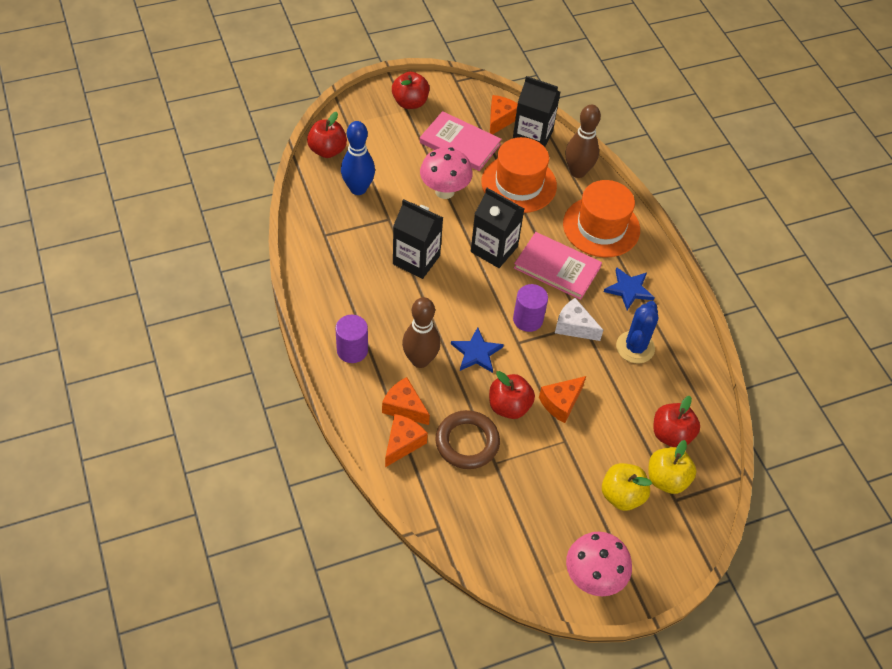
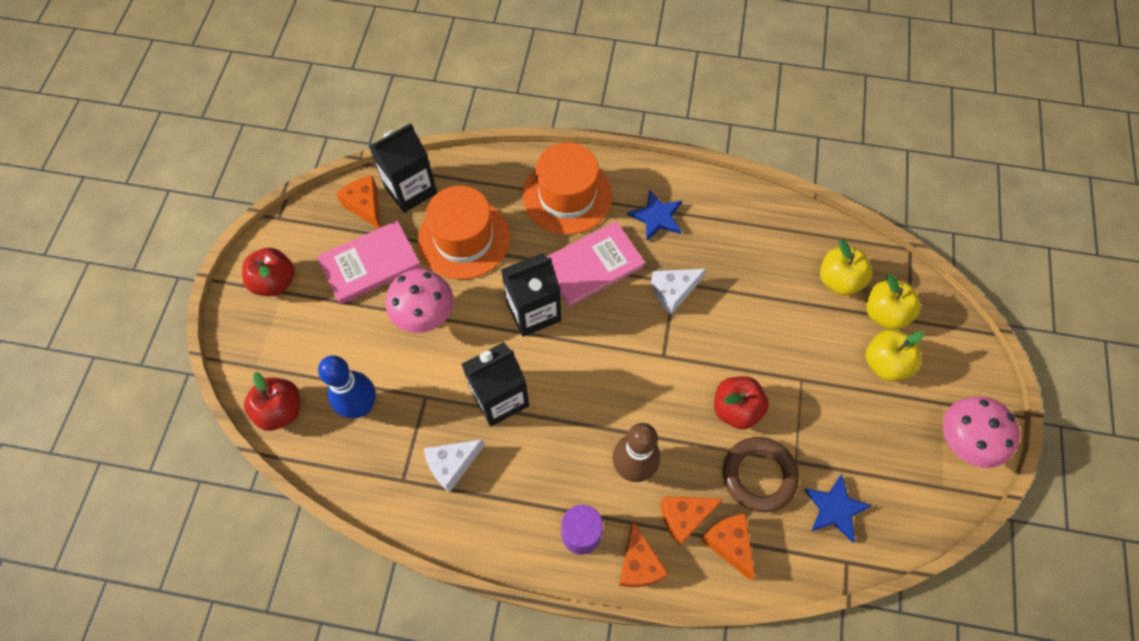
camera: 55 degrees left, 10 degrees up
blue star [451,327,504,373] -> blue star moved to [804,474,872,542]
purple cylinder [513,284,548,332] -> none
orange cheese [539,376,586,423] -> orange cheese moved to [619,521,669,587]
brown bowling pin [566,105,601,178] -> none
blue cactus [616,301,658,363] -> none
red apple [653,396,700,447] -> yellow apple [820,239,873,296]
none -> white cheese [424,439,484,493]

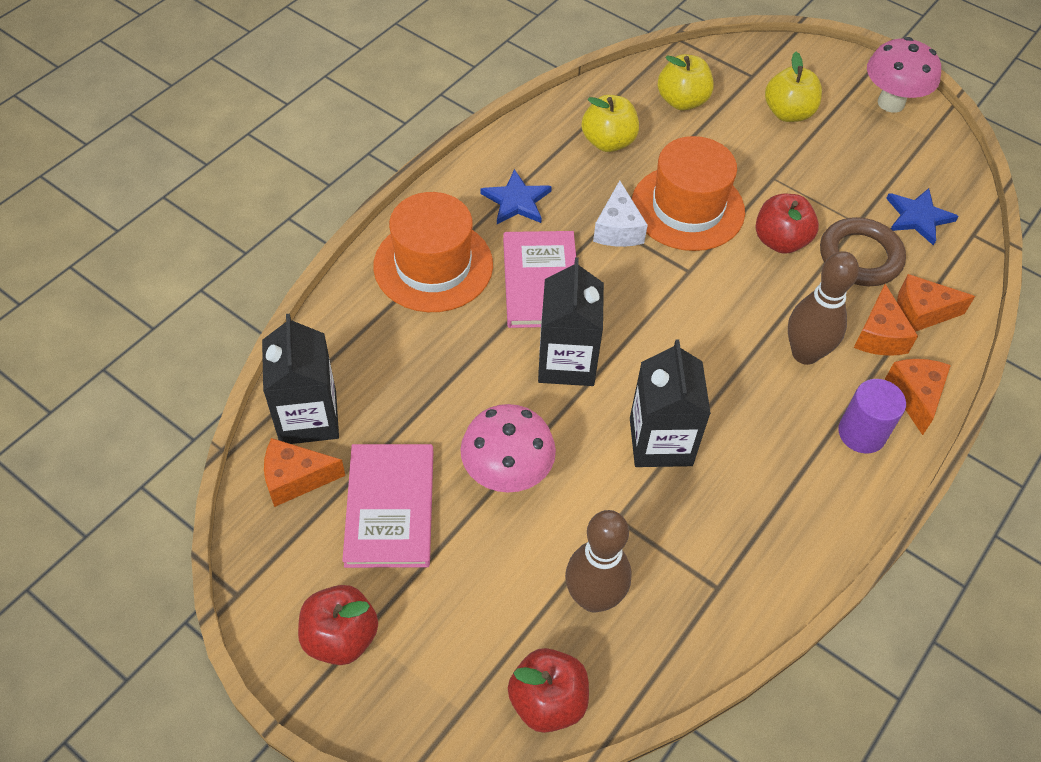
camera: 65 degrees left, 10 degrees down
blue bowling pin [318,355,376,418] -> brown bowling pin [565,510,632,613]
orange hat [418,186,510,279] -> orange hat moved to [632,136,745,251]
white cheese [424,439,484,493] -> none
orange cheese [619,521,669,587] -> orange cheese turned 105 degrees counterclockwise [885,359,951,435]
yellow apple [866,274,921,330] -> yellow apple moved to [582,95,639,152]

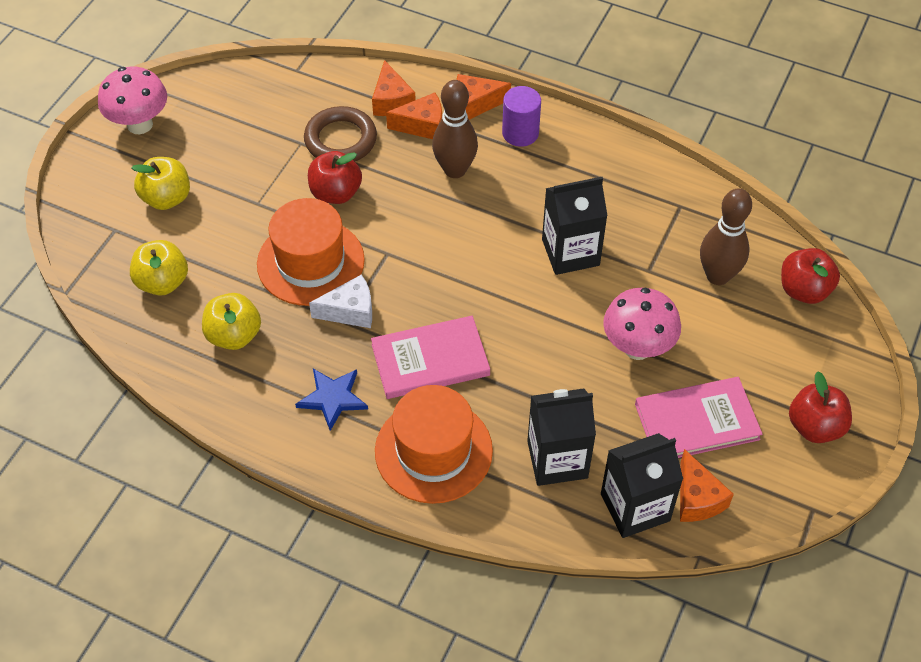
camera: 100 degrees left, 0 degrees up
black carton [538,257,604,386] -> black carton moved to [527,388,596,486]
blue star [886,188,959,246] -> none

